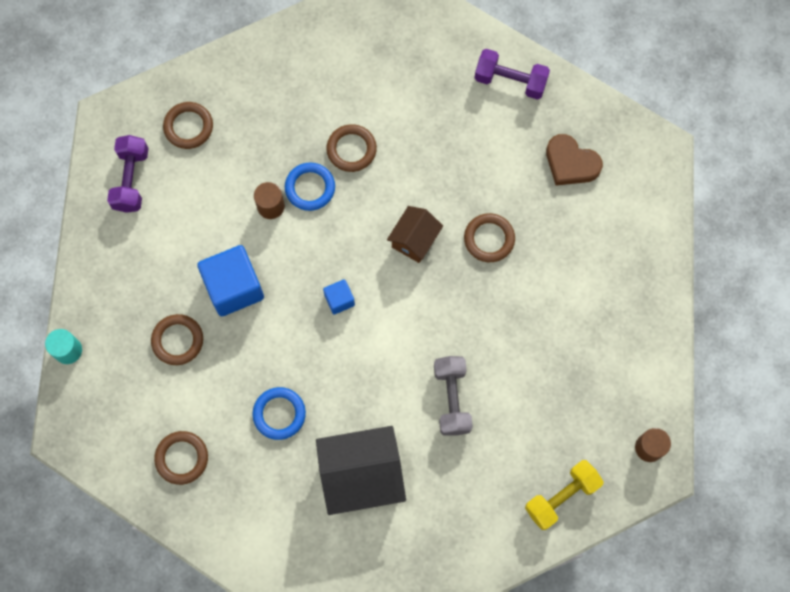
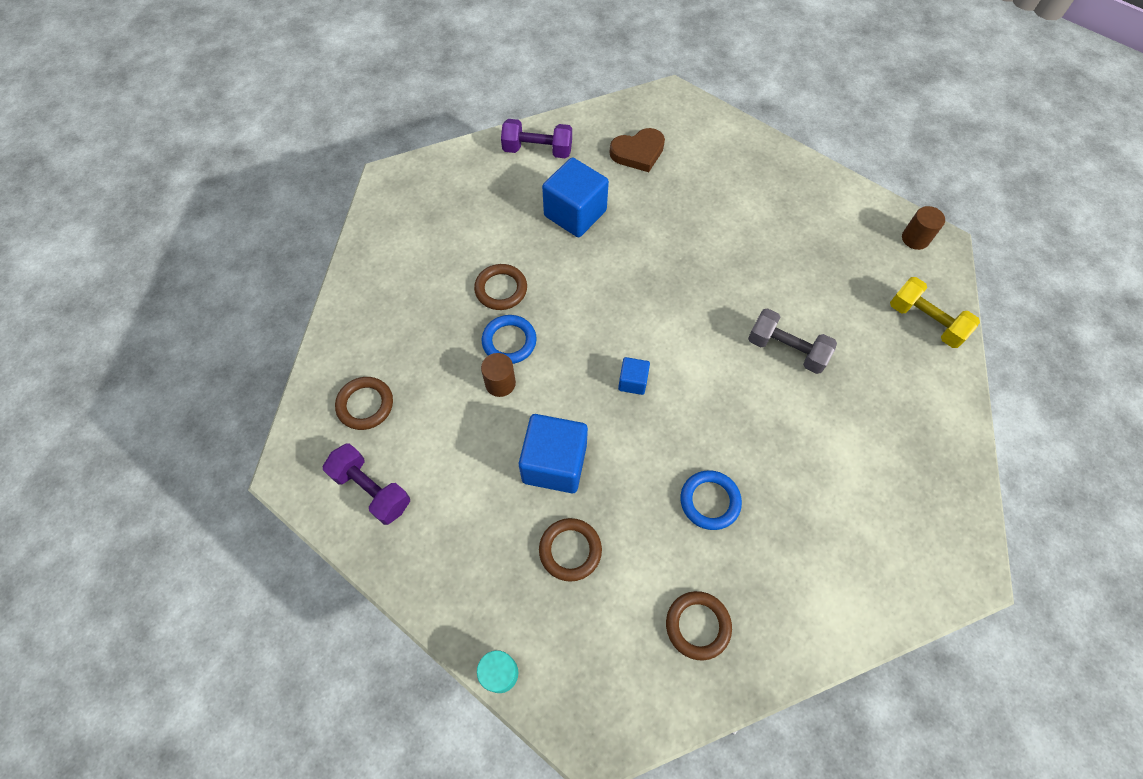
camera: 55 degrees left, 10 degrees down
black house [316,426,406,515] -> none
brown house [387,206,443,263] -> none
brown ring [464,213,515,262] -> none
purple dumbbell [475,49,550,100] -> purple dumbbell turned 45 degrees clockwise [501,119,572,158]
yellow dumbbell [525,460,604,530] -> yellow dumbbell turned 45 degrees counterclockwise [890,277,980,348]
none -> blue cube [542,157,609,237]

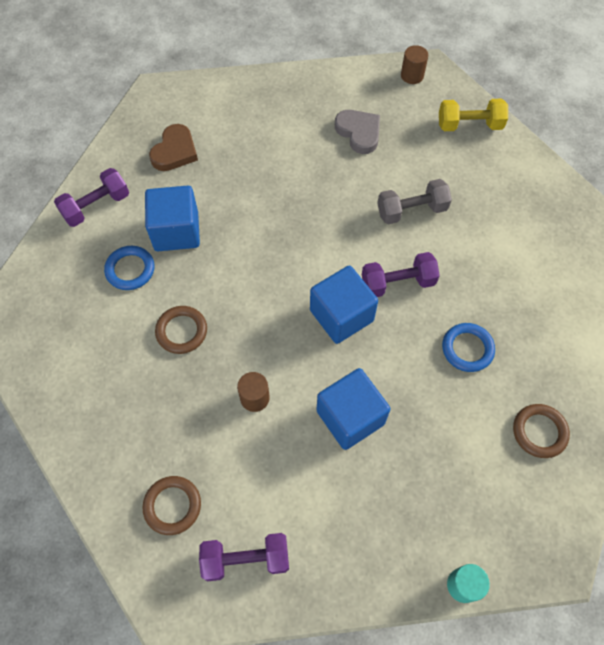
camera: 45 degrees left, 0 degrees up
blue ring [482,315,537,364] -> blue ring moved to [104,246,154,290]
brown ring [539,518,602,582] -> none
blue cube [618,357,650,395] -> blue cube [310,266,378,344], size x2.01
none -> grey heart [335,110,380,154]
none -> purple dumbbell [362,252,440,297]

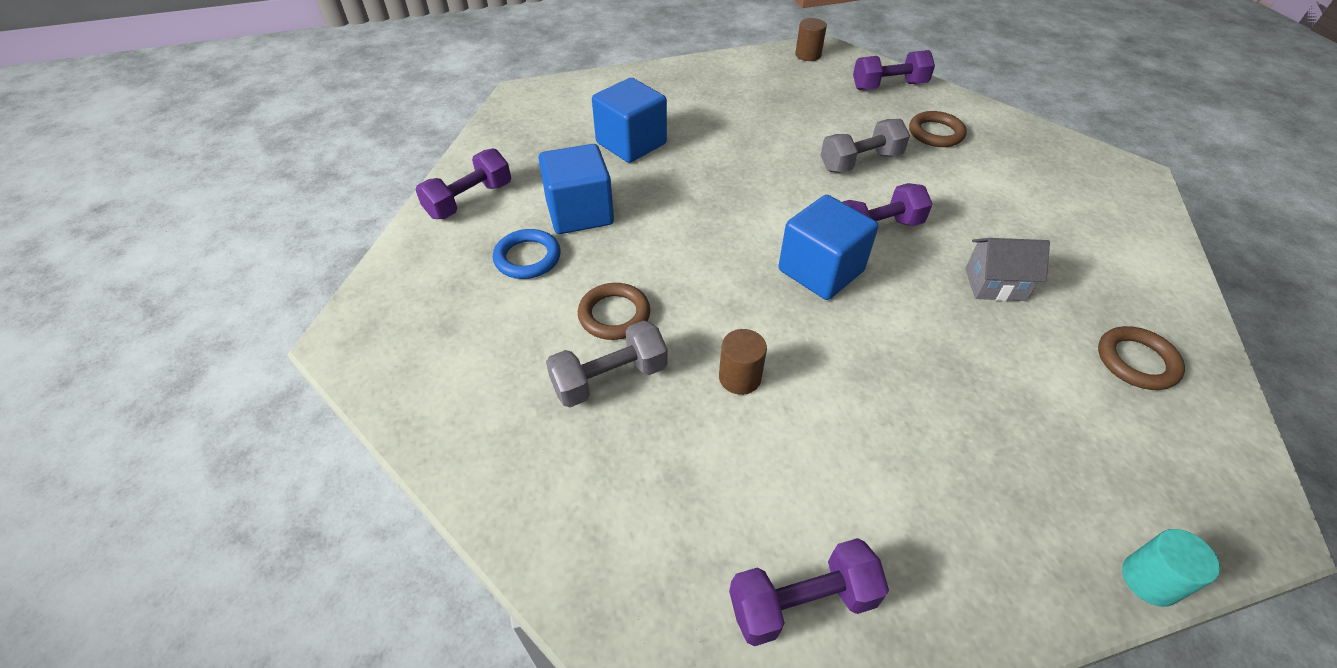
camera: 10 degrees left, 15 degrees down
brown ring [142,476,201,535] -> brown ring moved to [909,111,967,147]
brown heart [149,124,198,171] -> none
blue cube [317,368,391,450] -> blue cube moved to [592,78,667,163]
grey heart [335,110,380,154] -> none
yellow dumbbell [439,99,508,131] -> purple dumbbell [853,50,935,90]
blue ring [442,323,495,372] -> grey house [965,238,1050,301]
none -> grey dumbbell [546,321,668,407]

